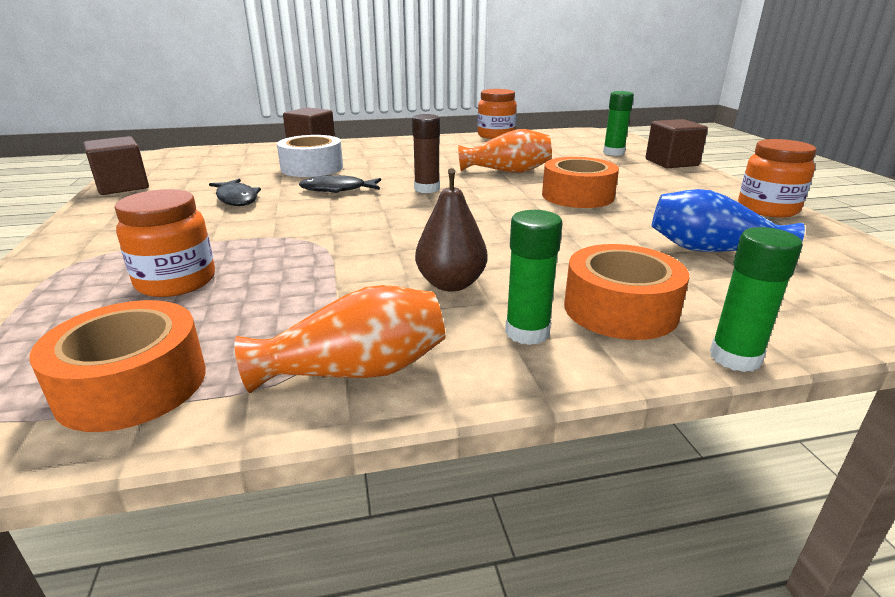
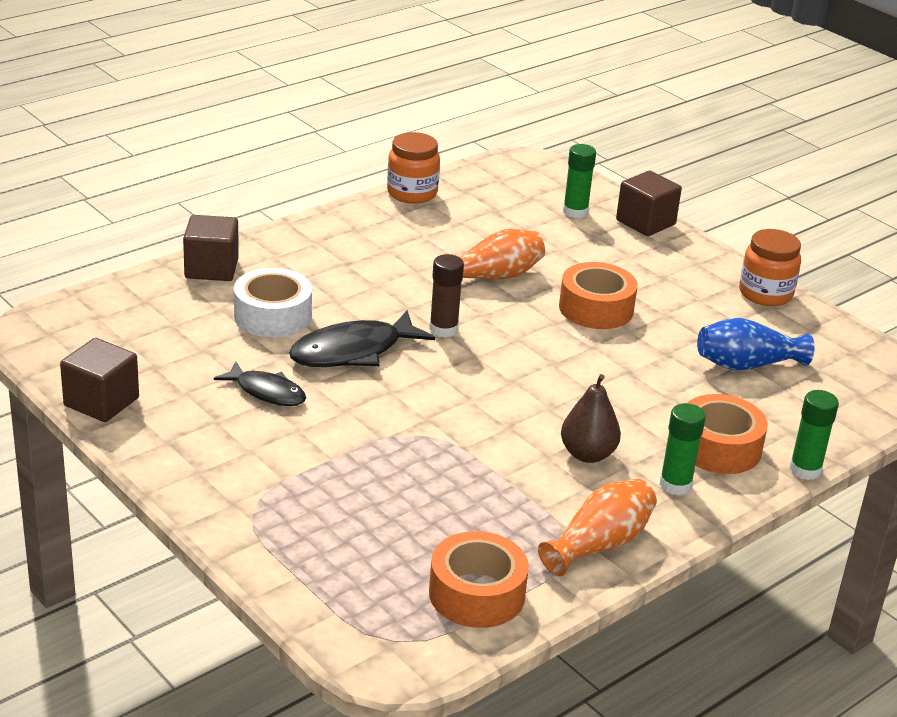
camera: 30 degrees left, 5 degrees up
orange jar [115,189,215,297] -> none
black fish [299,175,381,193] -> black fish [289,310,435,367], size x1.59

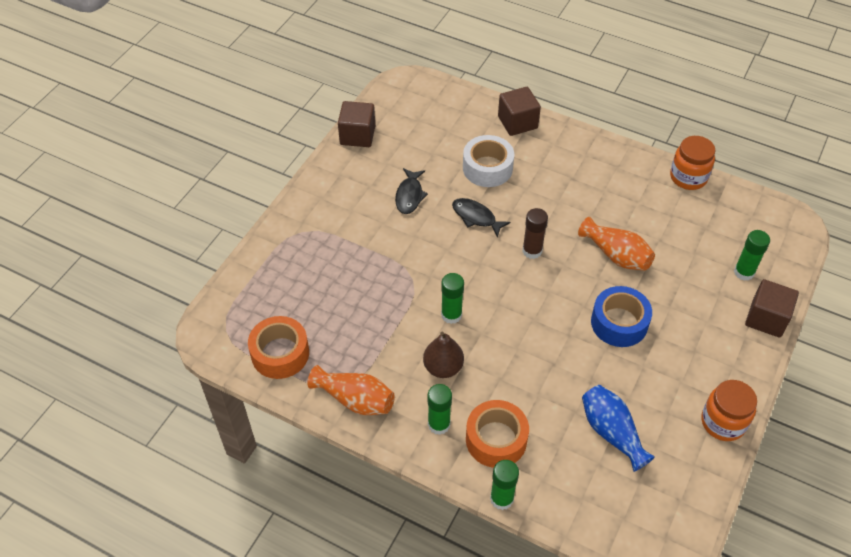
camera: 70 degrees right, 20 degrees up
black fish [289,310,435,367] -> black fish [452,198,511,238], size x0.63
orange tape [559,262,638,329] -> blue tape [591,286,652,347]
none -> green glue stick [441,273,464,324]

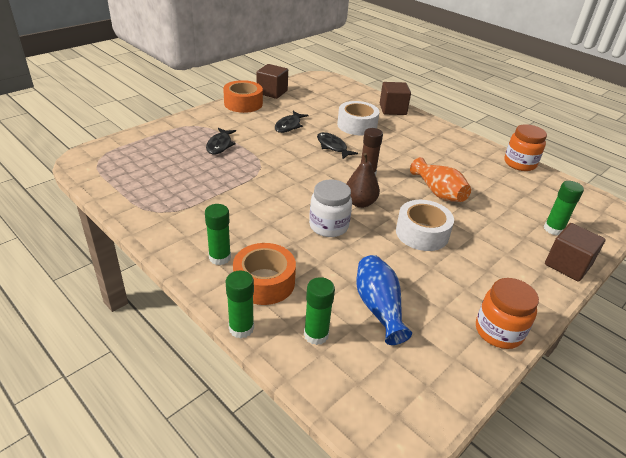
camera: 15 degrees right, 15 degrees down
orange tape [248,316,309,379] -> orange tape moved to [223,80,263,113]
orange vase [307,365,395,415] -> none
brown pear [423,332,464,378] -> brown pear moved to [346,153,380,208]
green glue stick [441,273,464,324] -> green glue stick moved to [304,277,335,345]
blue tape [591,286,652,347] -> white tape [396,200,454,251]
none -> black fish [206,128,236,154]
none -> white jar [309,180,352,237]

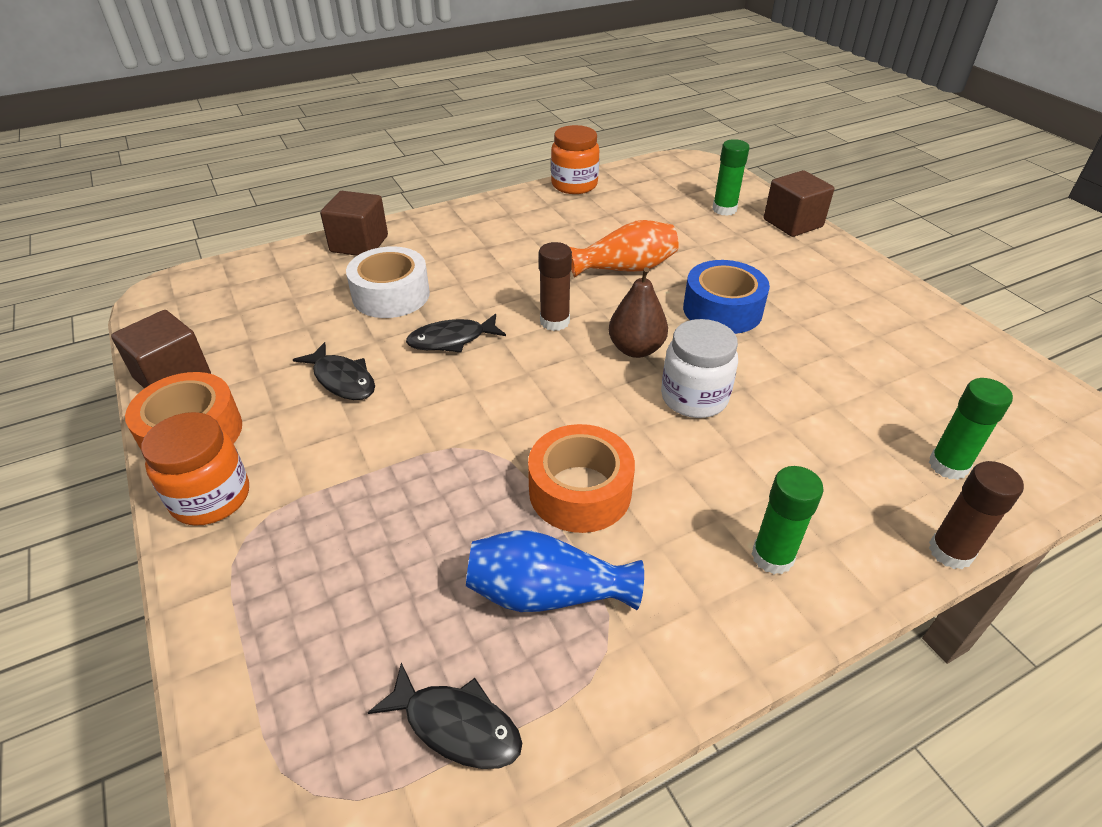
camera: 70 degrees left, 5 degrees up
black fish [206,128,236,154] -> black fish moved to [368,662,522,769]
green glue stick [226,271,254,338] -> brown glue stick [929,461,1024,569]
orange tape [233,243,296,305] -> orange tape moved to [528,424,635,533]
blue vase [356,255,412,345] -> blue vase moved to [466,530,644,612]
white tape [396,200,454,251] -> blue tape [683,260,770,334]
orange jar [476,278,539,349] -> orange jar moved to [141,412,249,526]

